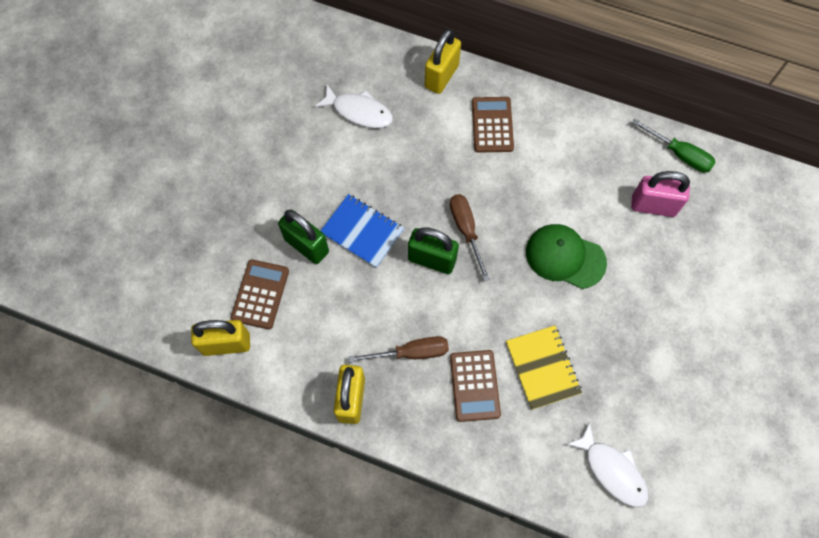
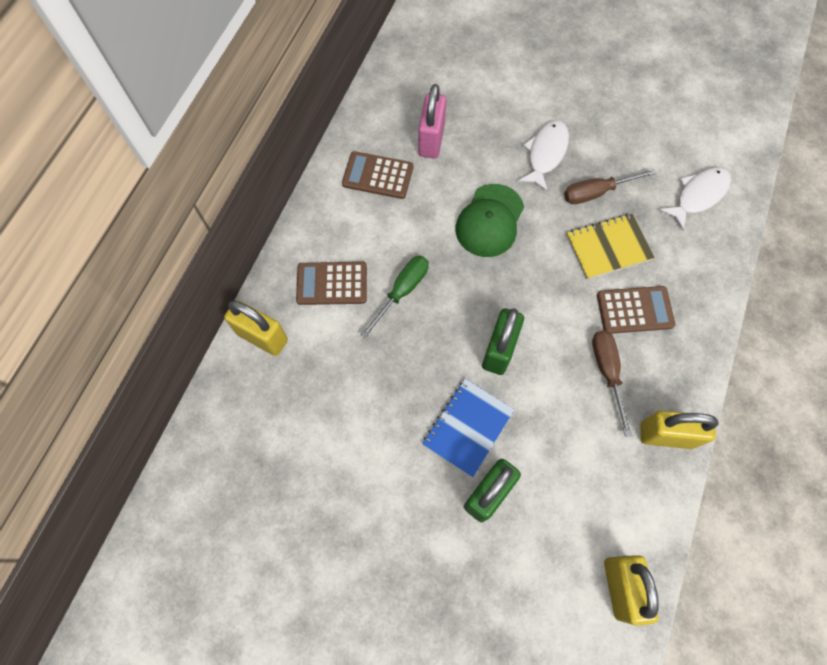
camera: 90 degrees left, 0 degrees up
brown calculator [231,259,289,329] -> brown calculator moved to [342,151,413,199]
white fish [315,85,393,128] -> white fish moved to [518,120,569,192]
brown screwdriver [450,194,490,281] -> brown screwdriver moved to [564,169,656,204]
green screwdriver [632,119,716,172] -> green screwdriver moved to [360,256,429,339]

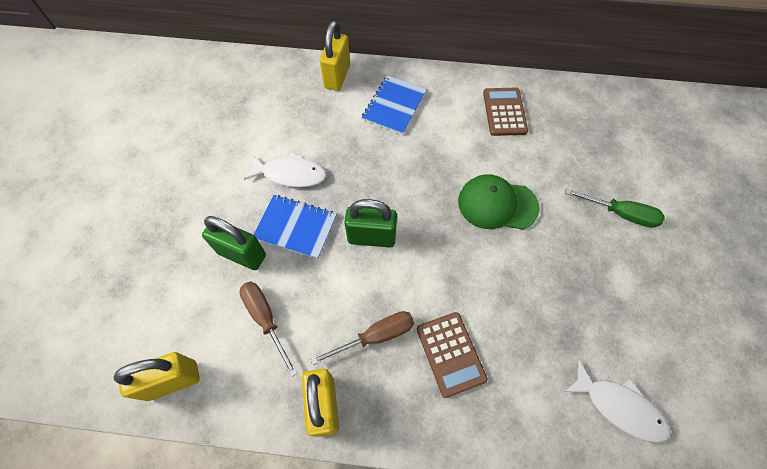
camera: 75 degrees right, 5 degrees down
brown calculator [296,262,367,305] -> blue notebook [361,75,427,135]
green screwdriver [360,256,429,339] -> green screwdriver moved to [565,188,665,228]
pink padlock [418,84,447,159] -> none
white fish [518,120,569,192] -> white fish moved to [244,152,326,187]
brown screwdriver [564,169,656,204] -> brown screwdriver moved to [239,281,298,377]
yellow notebook [566,214,655,280] -> none

